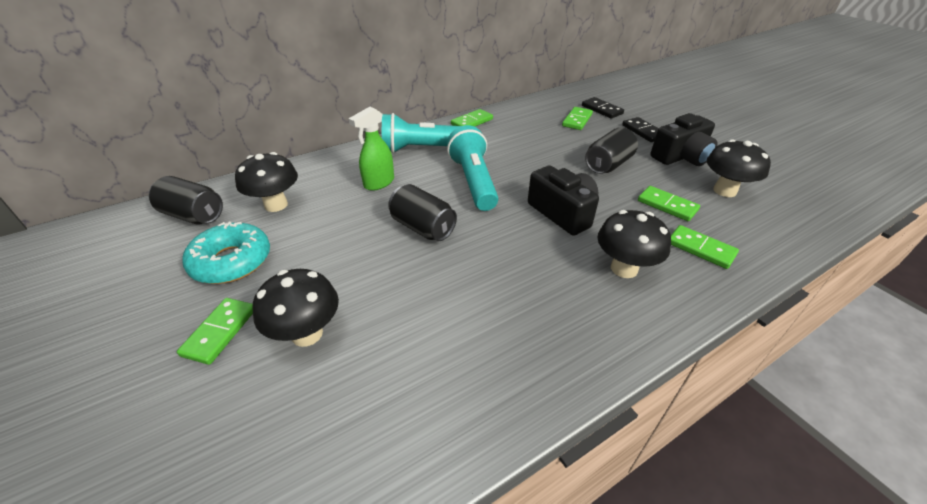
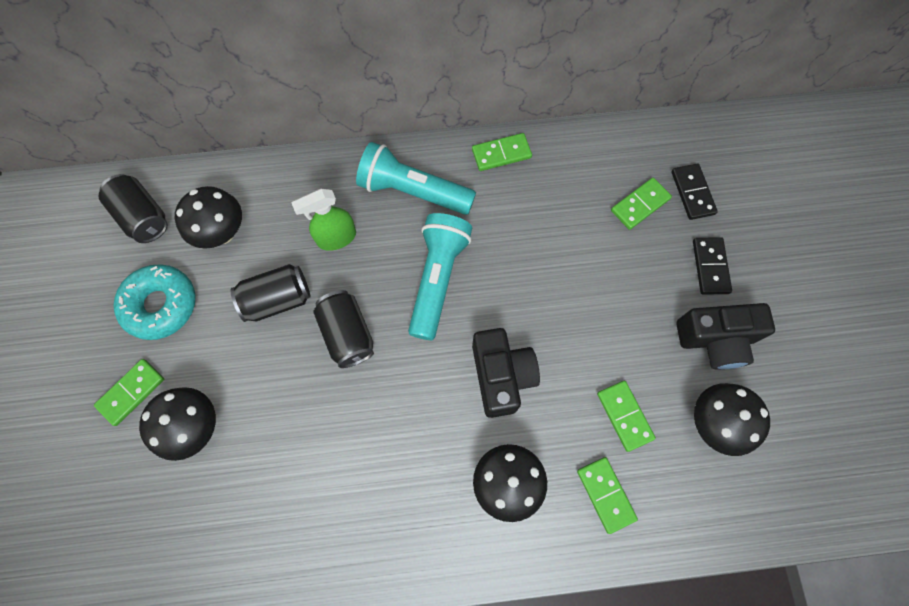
camera: 25 degrees right, 30 degrees up
black can [585,127,638,174] -> black can moved to [231,264,311,322]

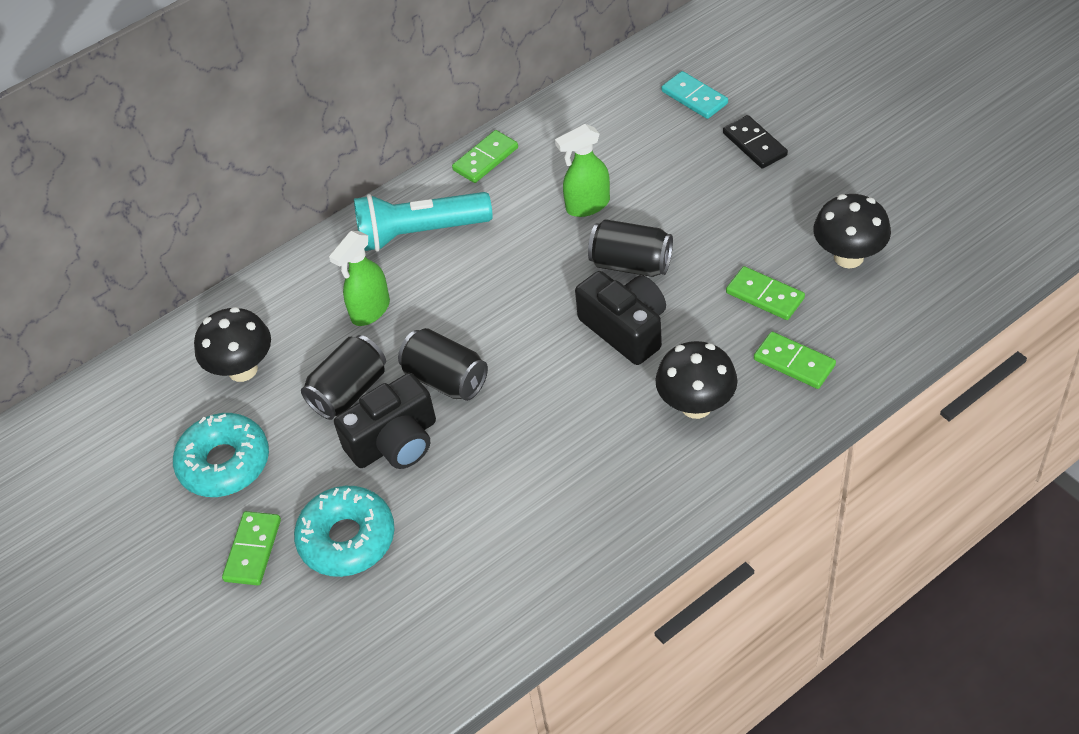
camera: 25 degrees left, 20 degrees down
black can [98,174,168,243] -> black can moved to [588,219,673,277]
black mushroom [139,387,216,461] -> turquoise donut [294,486,395,577]
turquoise flashlight [408,213,472,340] -> none
green domino [611,178,672,230] -> none
black domino [671,164,718,220] -> turquoise domino [661,71,728,119]
black camera [676,303,775,370] -> black camera moved to [334,373,436,469]
none -> green spray bottle [555,124,610,217]

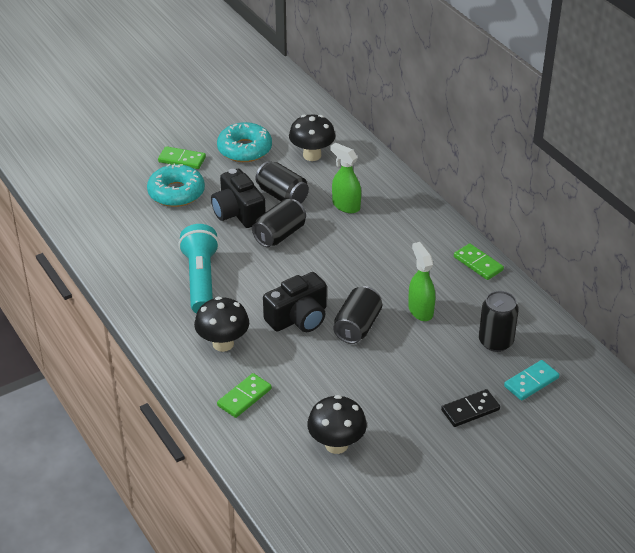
camera: 90 degrees right, 10 degrees down
turquoise flashlight [354,192,492,252] -> turquoise flashlight moved to [178,224,219,313]
green domino [726,266,805,320] -> none
none -> black can [479,291,519,352]

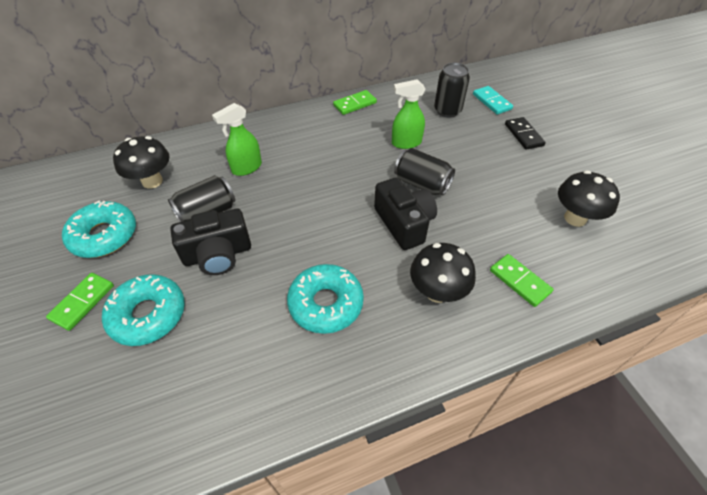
camera: 80 degrees left, 10 degrees up
turquoise flashlight [178,224,219,313] -> turquoise donut [287,264,364,334]
black can [252,199,306,247] -> none

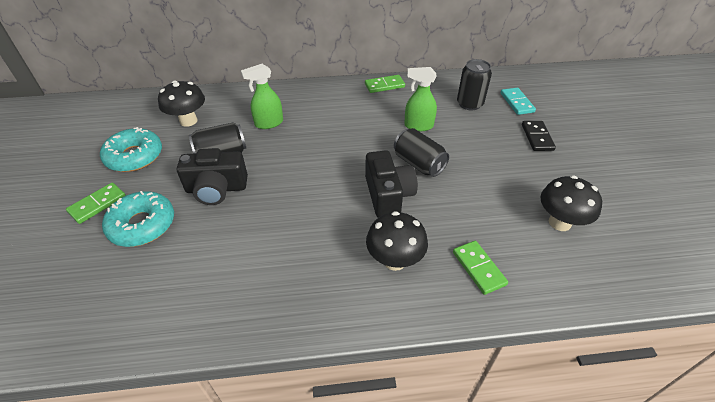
camera: 15 degrees right, 5 degrees down
turquoise donut [287,264,364,334] -> none

